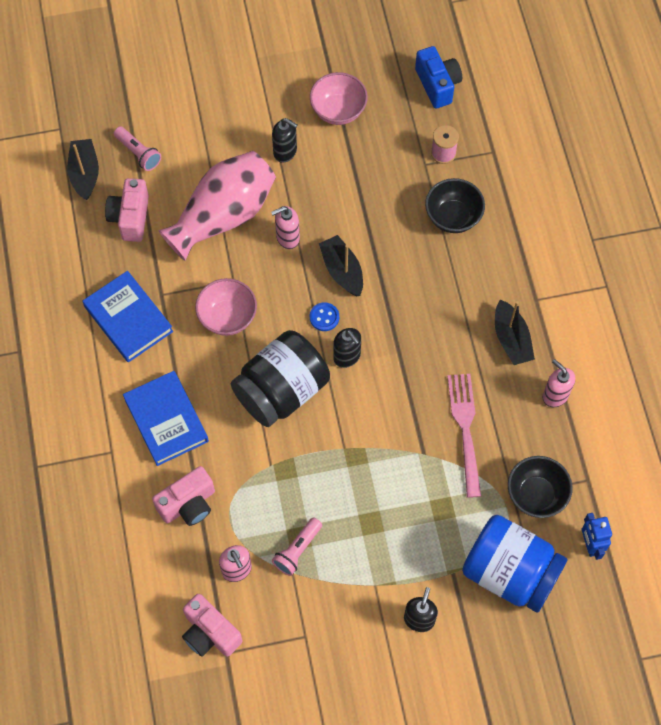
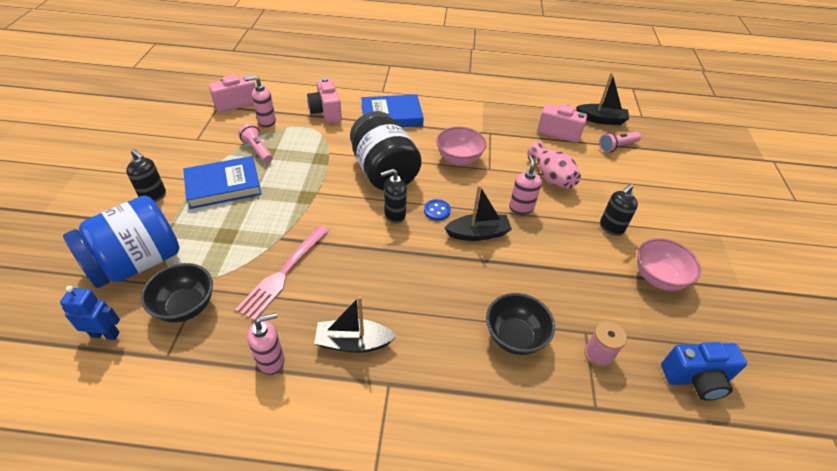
camera: 105 degrees right, 20 degrees down
blue book [82,271,173,363] -> blue book moved to [183,156,262,209]
pink vase [158,151,276,261] -> pink vase [527,141,581,188], size x0.59
pink fork [447,374,481,498] -> pink fork turned 105 degrees clockwise [235,225,329,321]

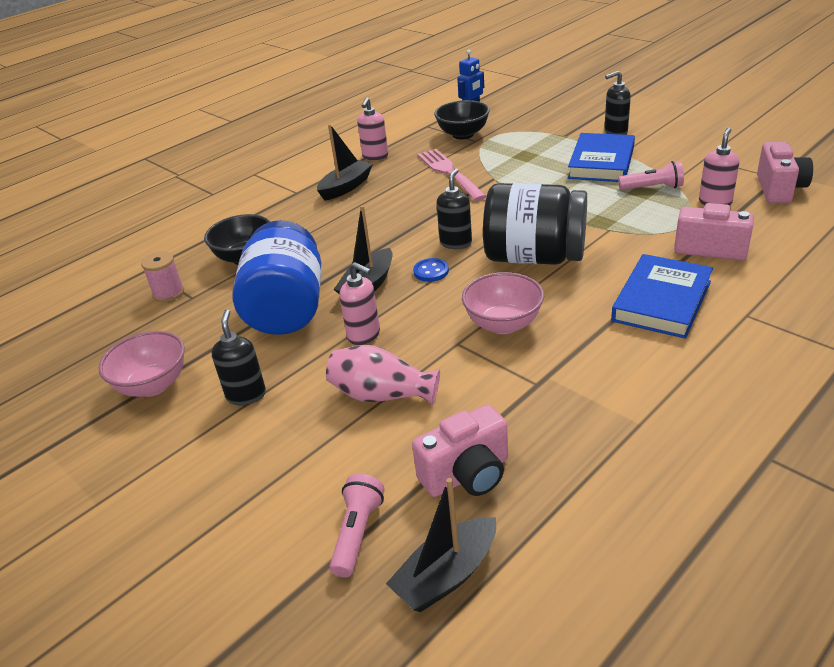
camera: 135 degrees right, 10 degrees down
blue jar [63,196,180,288] -> blue jar moved to [232,220,321,335]
blue camera [661,342,747,400] -> none

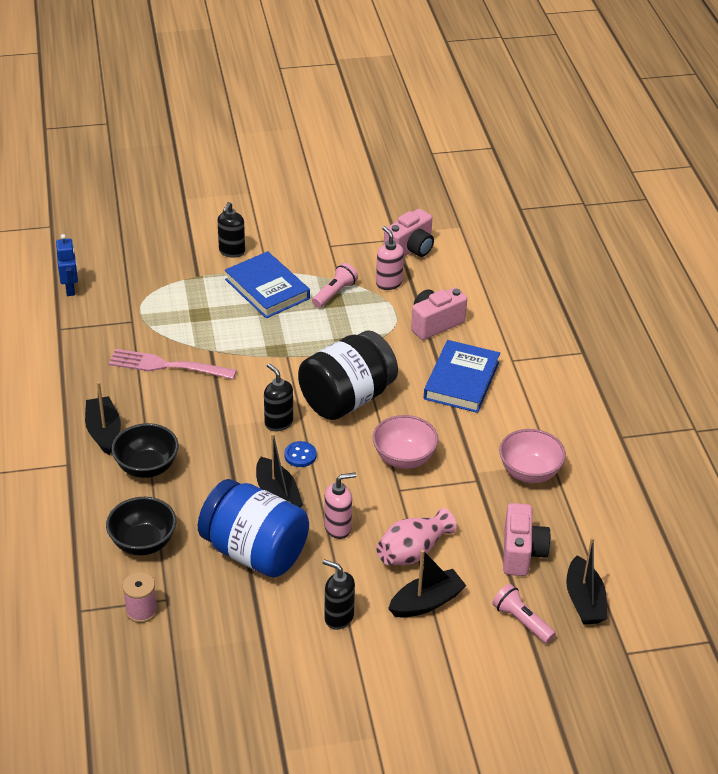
camera: 60 degrees left, 5 degrees up
pink bowl [99,331,185,397] -> pink bowl moved to [499,429,566,483]
pink soap dispenser [357,97,388,160] -> none
black bowl [434,100,490,139] -> black bowl moved to [112,423,179,478]
blue book [611,254,713,339] -> blue book turned 45 degrees clockwise [424,340,500,413]
pink camera [757,142,813,203] -> pink camera turned 90 degrees clockwise [384,209,434,257]
none -> black boat [388,550,466,617]

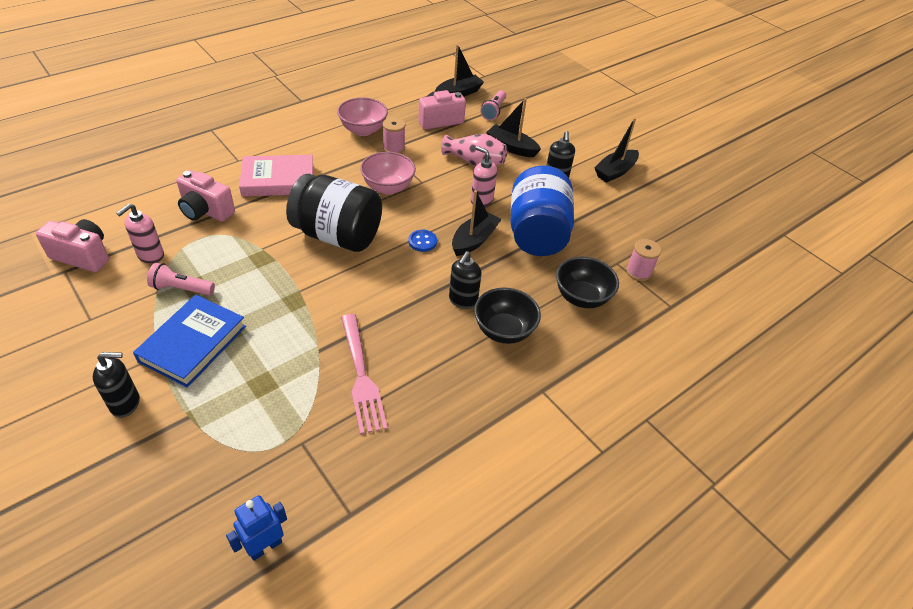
camera: 120 degrees left, 5 degrees up
black boat [85,382,121,455] -> black boat moved to [594,118,639,183]
black soap dispenser [264,363,293,431] -> black soap dispenser moved to [449,251,481,309]
blue book [424,340,500,413] -> pink book [239,155,314,197]
none -> pink spool [383,117,405,154]

